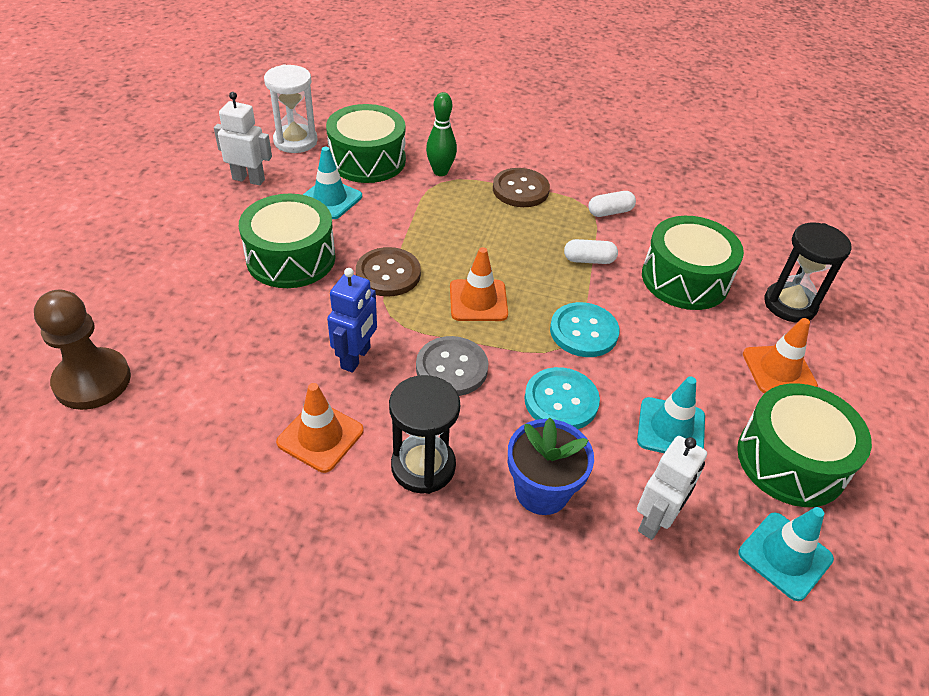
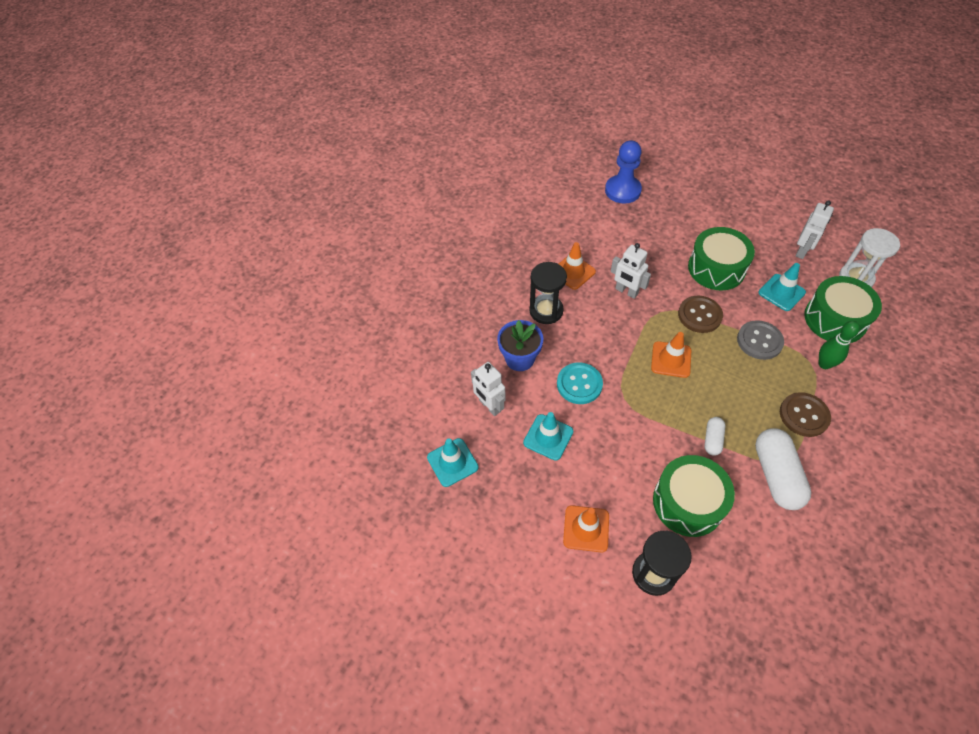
camera: 110 degrees right, 10 degrees up
brown pawn [34,290,131,410] -> blue pawn [605,140,642,204]
blue robot [327,268,377,373] -> white robot [611,243,651,299]
grey button [416,336,489,396] -> grey button moved to [737,320,784,360]
turquoise button [550,302,620,357] -> none
white capsule [588,191,636,217] -> white capsule [755,428,811,510], size x1.95
green drum [737,383,872,507] -> none

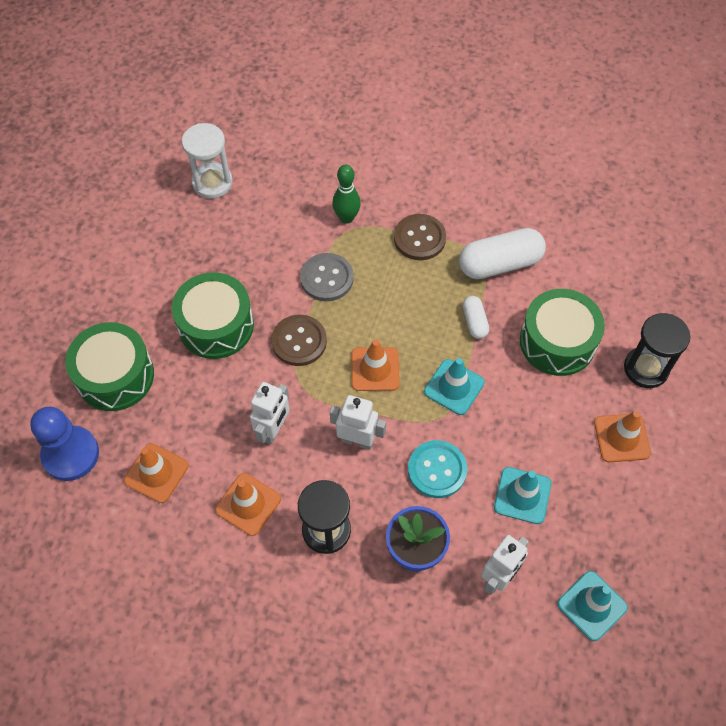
camera: 105 degrees left, 5 degrees up
white capsule [704,417,726,456] -> white capsule turned 75 degrees clockwise [463,296,489,339]
turquoise traffic cone [758,263,806,311] -> turquoise traffic cone moved to [424,358,485,415]
white robot [795,200,834,259] -> white robot moved to [330,395,386,450]
green drum [804,276,882,343] -> green drum moved to [65,322,154,411]
none -> orange traffic cone [124,443,189,503]

